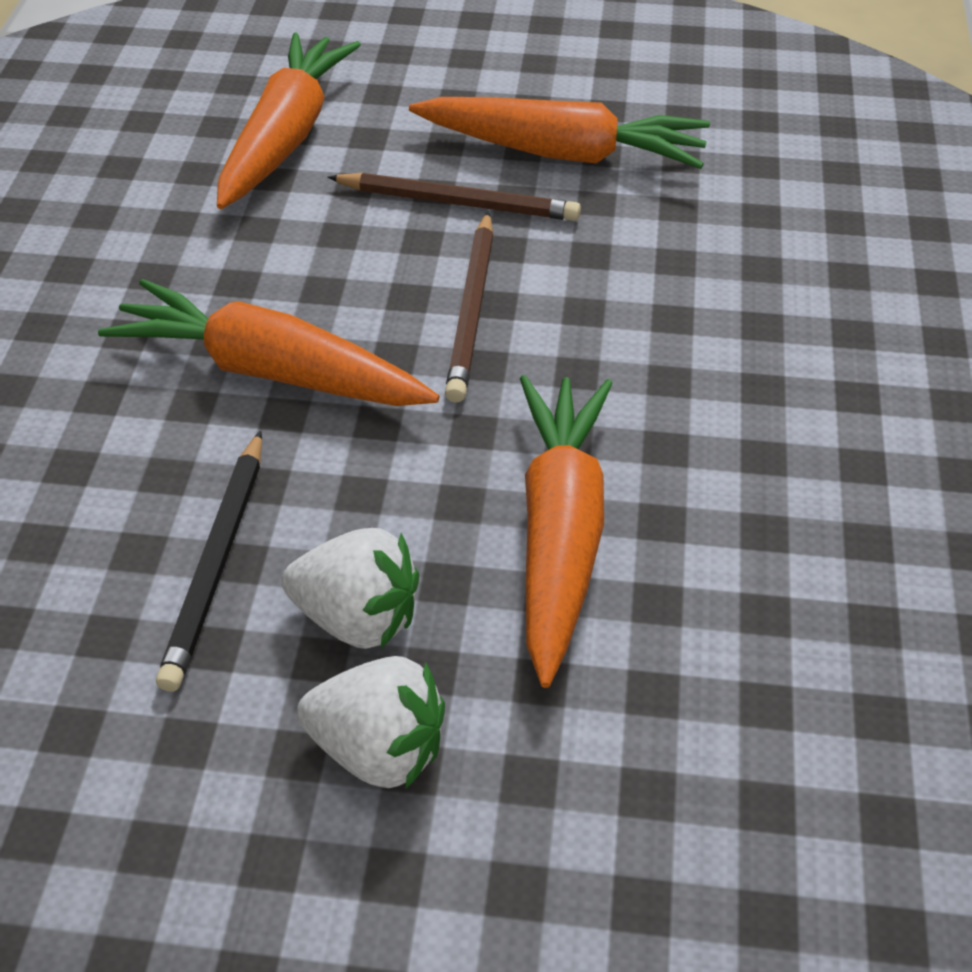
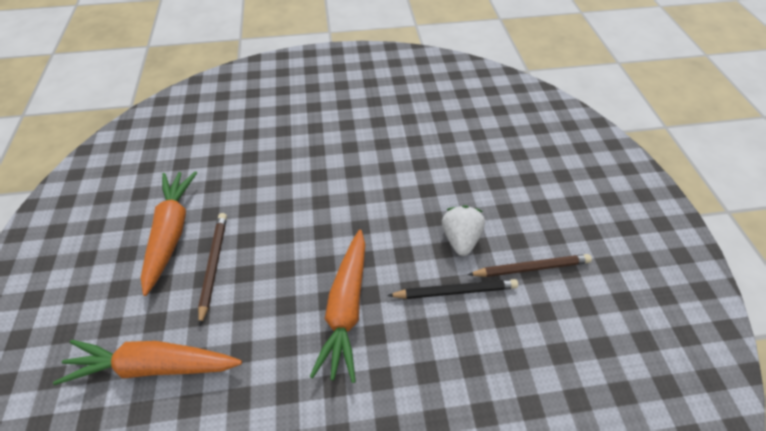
camera: 105 degrees left, 5 degrees up
white strawberry [297,656,445,790] -> none
brown pencil [445,212,494,403] -> brown pencil moved to [467,254,592,277]
orange carrot [520,375,613,688] -> none

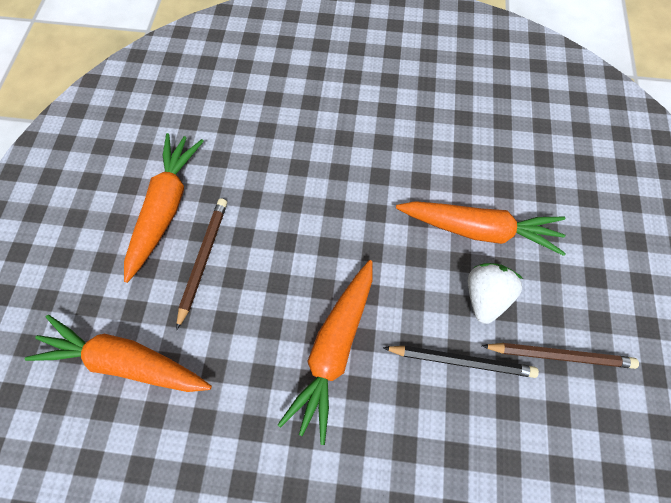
camera: 15 degrees right, 15 degrees up
none -> orange carrot [396,201,566,256]

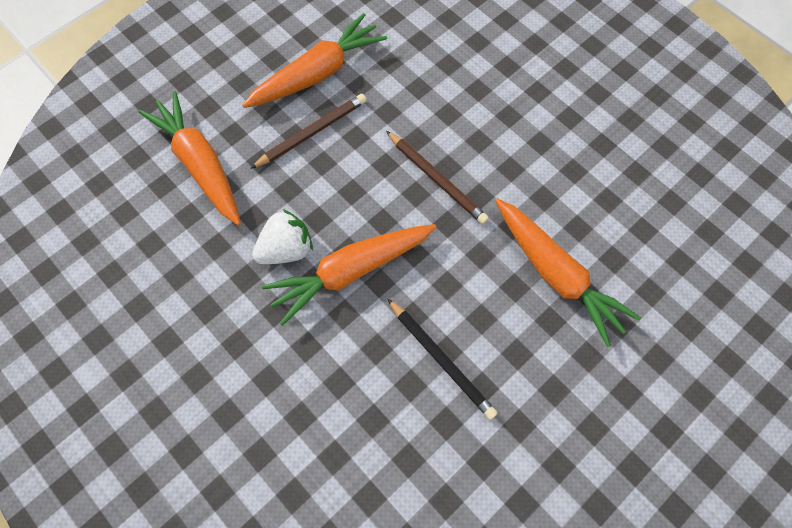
camera: 40 degrees right, 0 degrees up
white strawberry [468,263,523,324] -> white strawberry moved to [252,209,313,264]
brown pencil [482,343,639,369] -> brown pencil moved to [386,131,489,224]

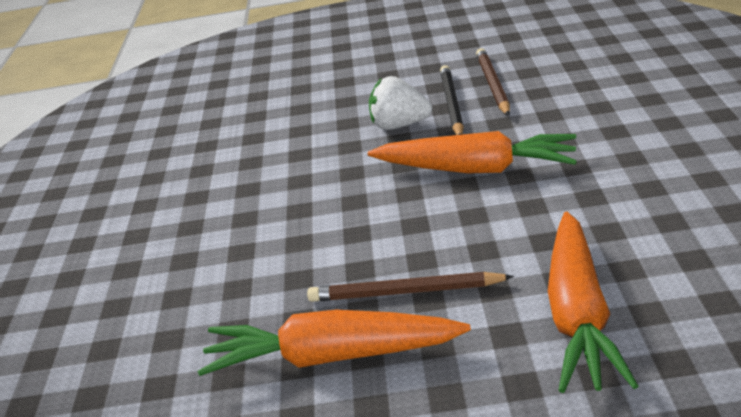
camera: 135 degrees left, 35 degrees down
white strawberry [252,209,313,264] -> white strawberry moved to [369,76,432,130]
brown pencil [386,131,489,224] -> brown pencil moved to [476,48,510,116]
orange carrot [495,199,641,347] -> none

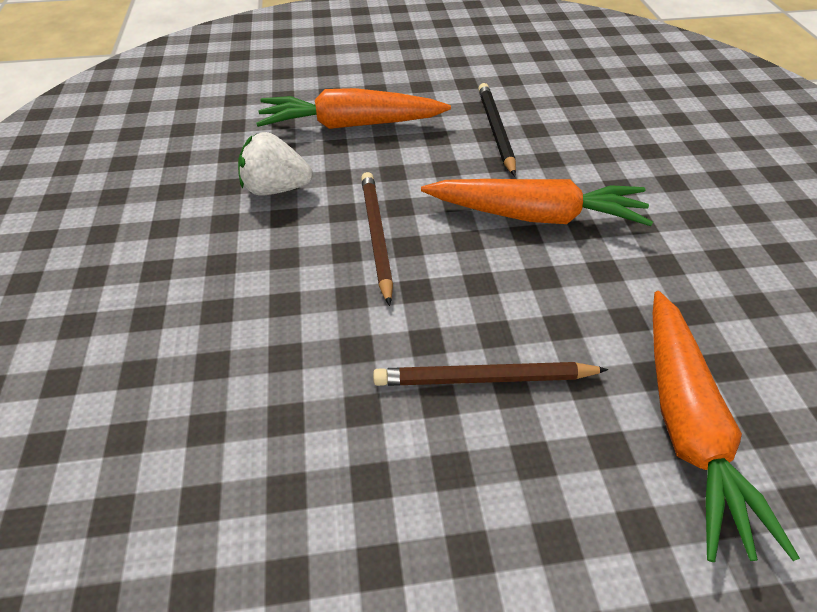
camera: 10 degrees left, 15 degrees up
orange carrot [198,310,471,376] -> orange carrot moved to [256,88,451,129]
white strawberry [369,76,432,130] -> white strawberry moved to [238,132,313,195]
brown pencil [476,48,510,116] -> brown pencil moved to [361,172,393,306]

